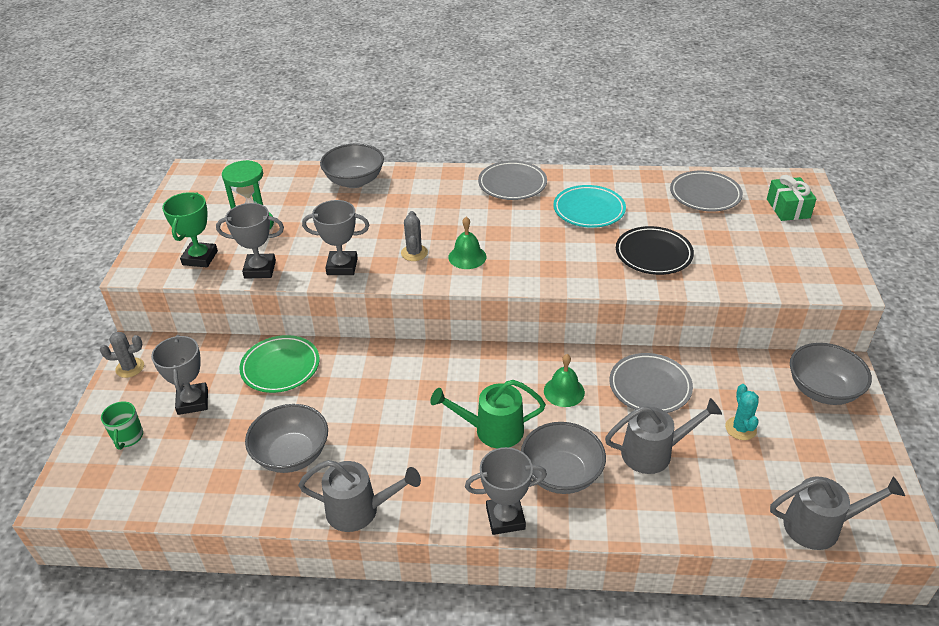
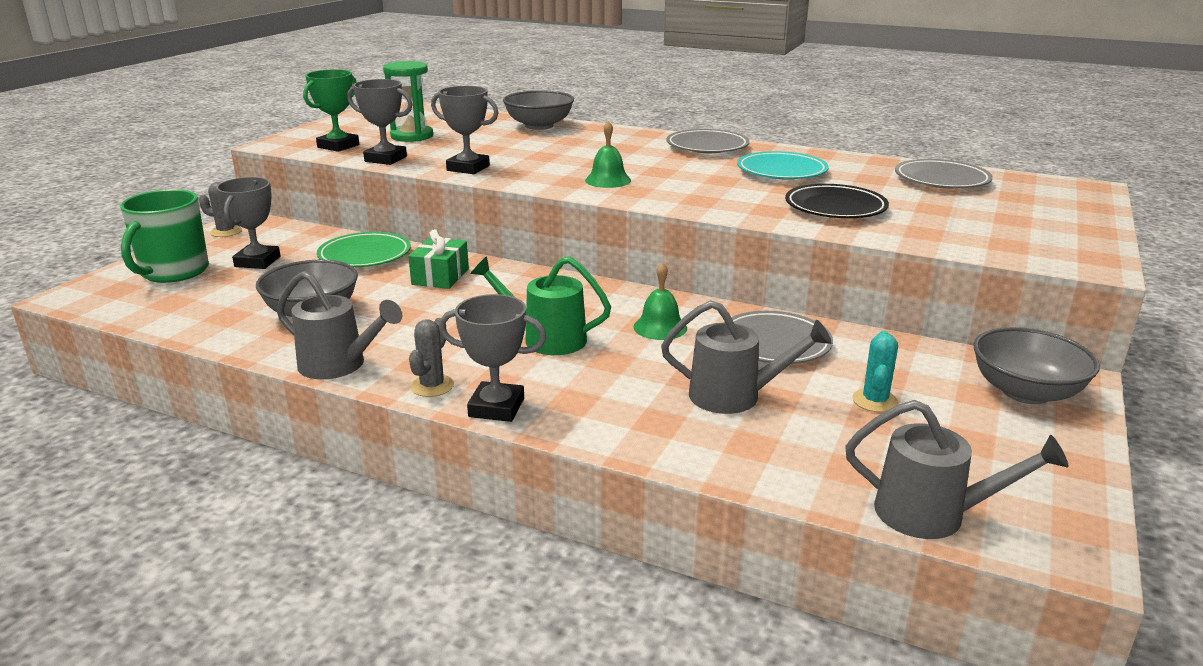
camera: 20 degrees right, 15 degrees down
green mug [101,401,143,450] -> green mug [120,189,209,283], size x1.91
grey cactus [401,211,428,261] -> grey cactus moved to [409,318,454,397]
grey bowl [521,422,606,494] -> none
green gift [767,175,817,221] -> green gift moved to [408,229,469,289]

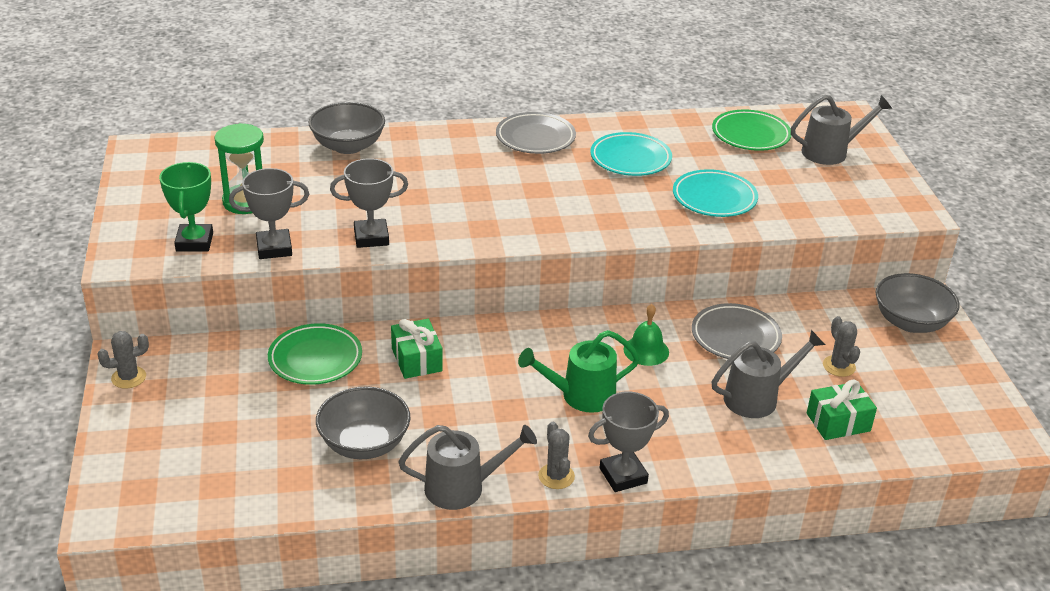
camera: 35 degrees left, 10 degrees up
green mug [120,189,209,283] -> none
grey trophy [216,177,281,269] -> none
green bell [585,121,631,188] -> none
black plate [785,184,889,218] -> turquoise plate [673,169,758,217]
grey watering can [845,400,1069,539] -> grey watering can moved to [791,95,892,165]
turquoise cactus [852,331,899,412] -> grey cactus [823,316,860,377]
grey plate [895,159,993,188] -> green plate [712,110,791,151]
none -> green gift [807,380,877,440]

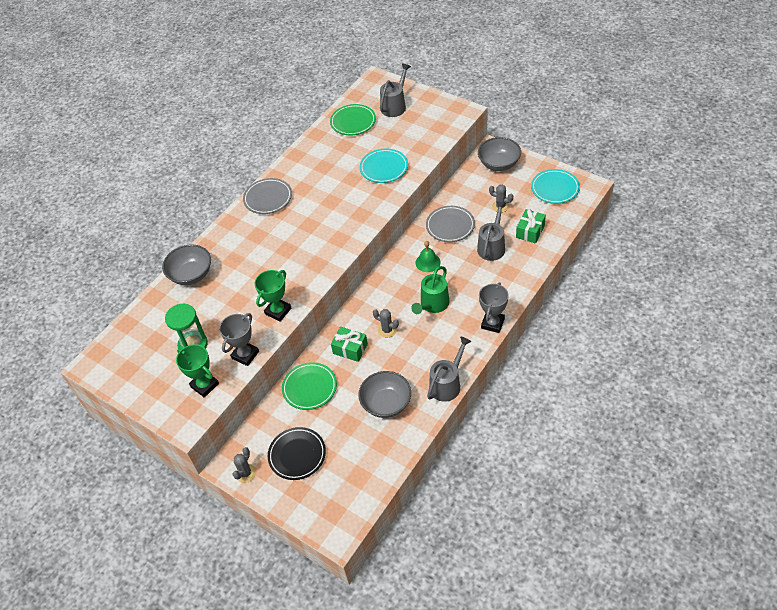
camera: 40 degrees left, 15 degrees up
grey trophy [330,158,408,248] -> green trophy [254,270,292,322]
grey cactus [538,422,575,489] -> grey cactus moved to [373,309,399,338]
turquoise plate [590,132,672,176] -> turquoise plate moved to [531,169,580,204]
none -> black plate [268,427,326,480]

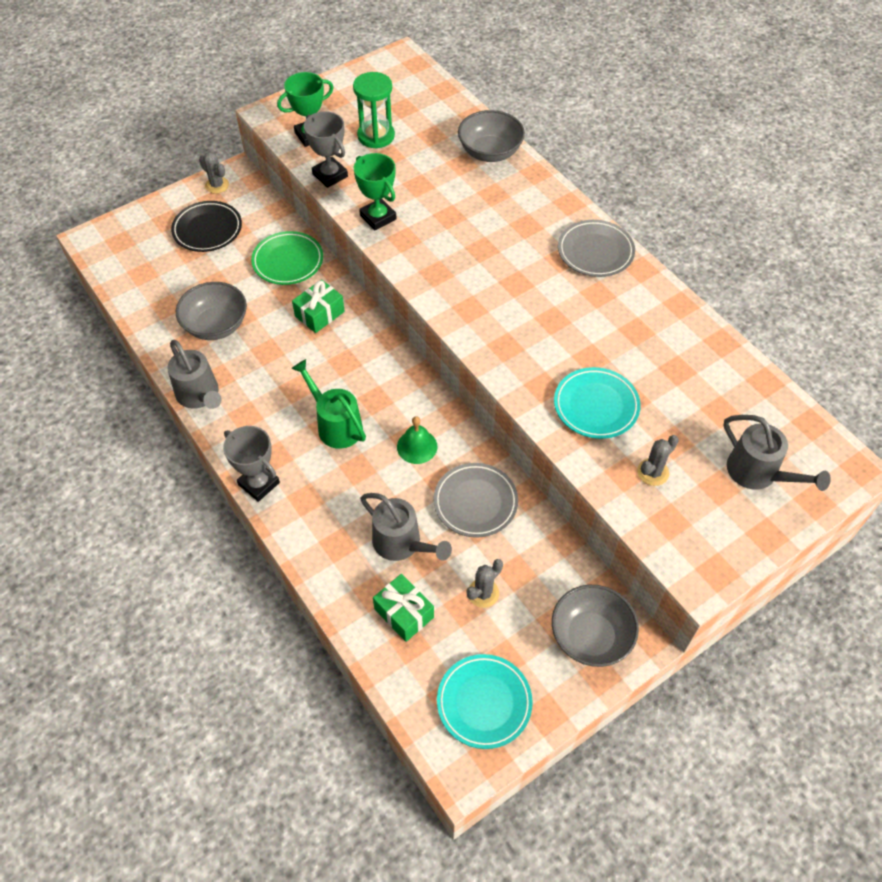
camera: 105 degrees right, 5 degrees up
green plate [330,104,376,135] -> none
grey cactus [373,309,399,338] -> grey cactus moved to [637,435,679,486]

